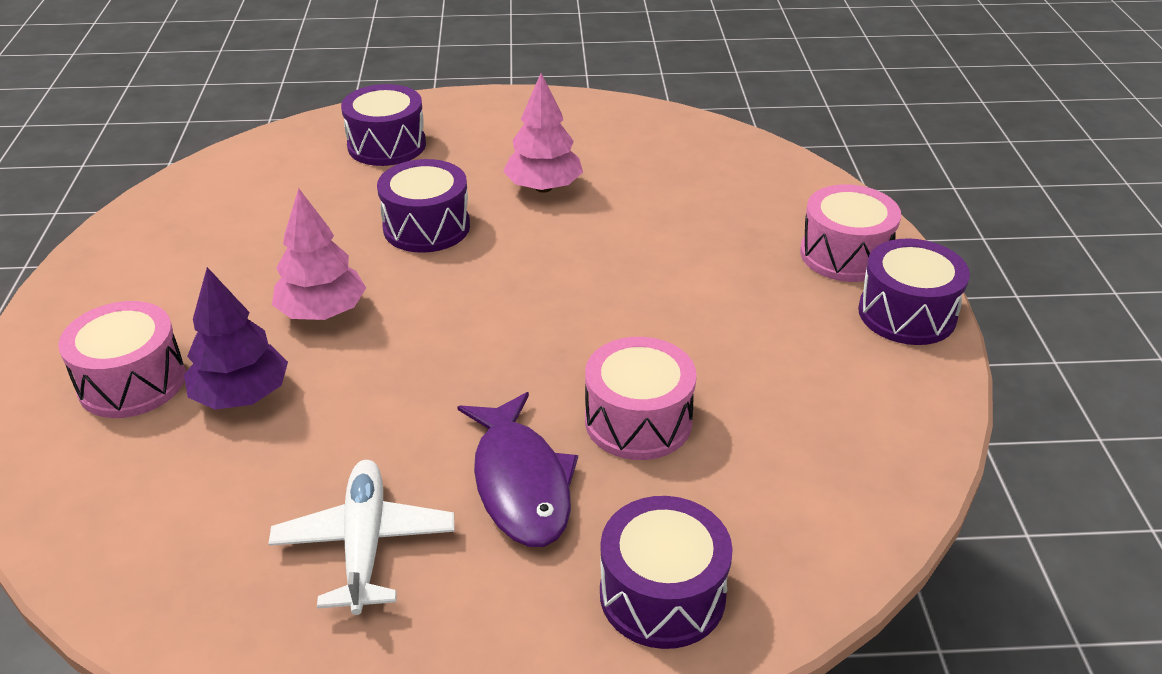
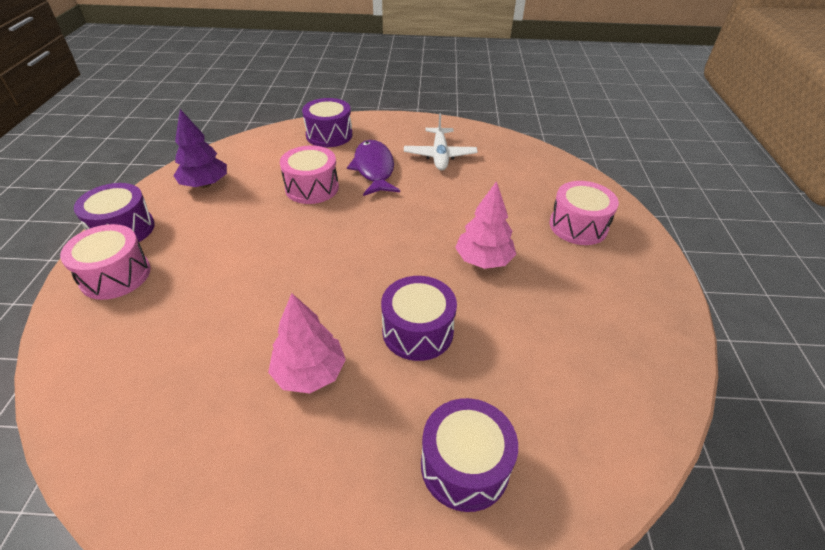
camera: 175 degrees left, 5 degrees up
purple tree [184,267,288,410] -> purple tree moved to [173,109,227,188]

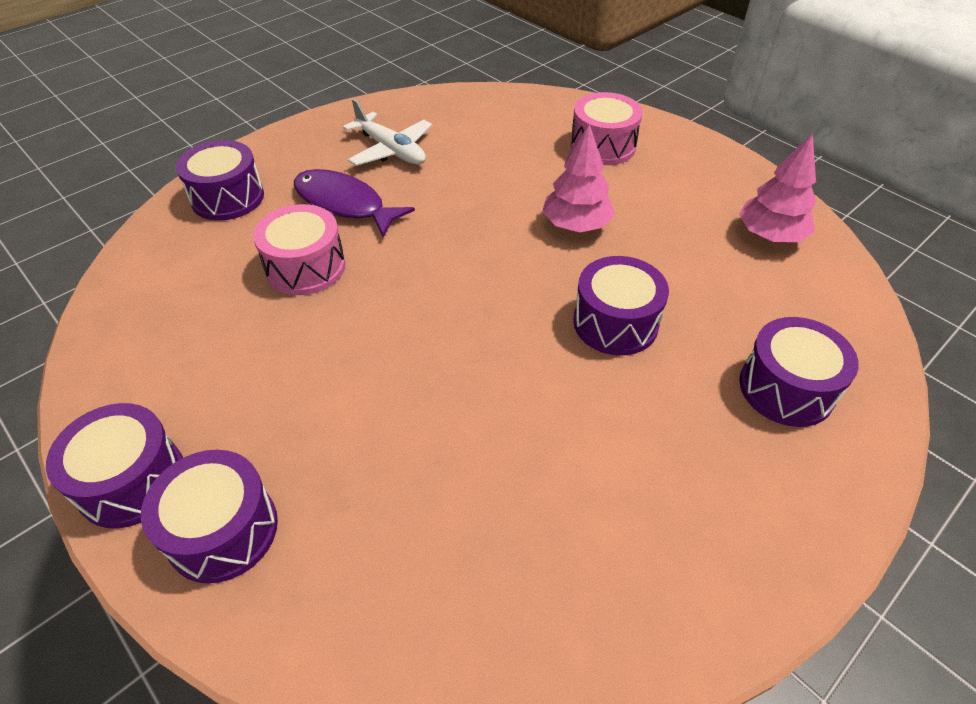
camera: 45 degrees left, 5 degrees up
pink drum [60,224,151,300] -> purple drum [141,450,278,584]
purple tree [173,109,227,188] -> none
pink tree [268,293,346,393] -> pink tree moved to [739,134,816,242]

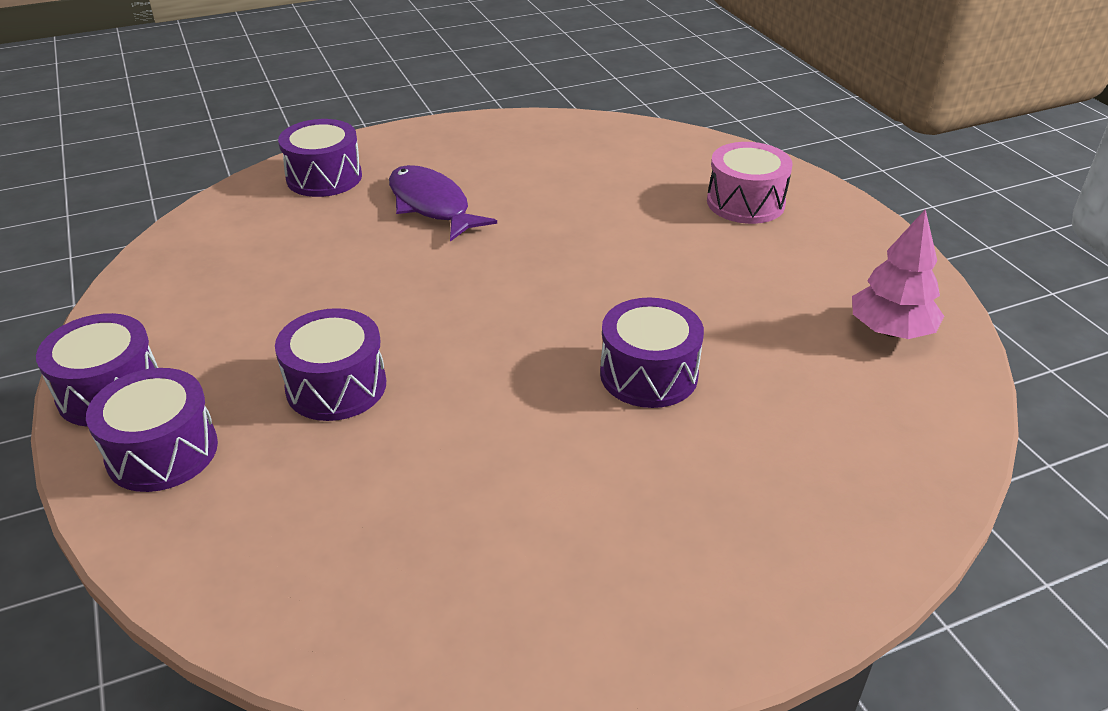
camera: 20 degrees right, 10 degrees down
pink drum [253,204,345,295] -> none
white plane [343,99,432,166] -> none
pink tree [542,124,615,232] -> none
purple drum [739,317,859,427] -> purple drum moved to [275,308,386,421]

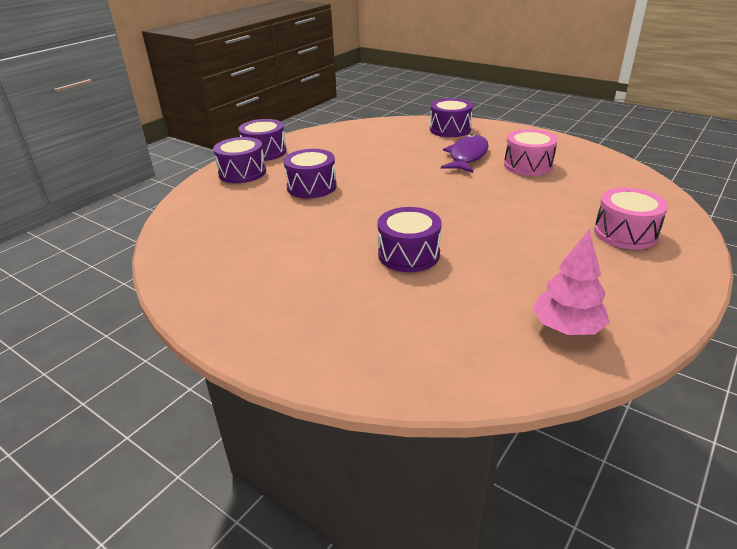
camera: 60 degrees right, 5 degrees down
none -> pink drum [504,129,558,176]

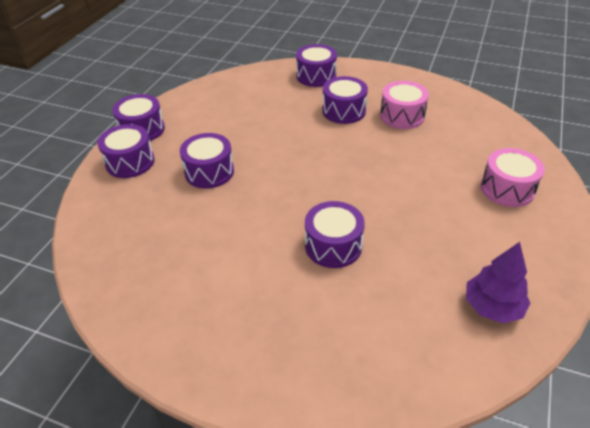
camera: 15 degrees left, 10 degrees up
purple fish [441,134,489,173] -> purple drum [322,76,368,124]
pink tree [532,230,610,335] -> purple tree [466,242,530,323]

